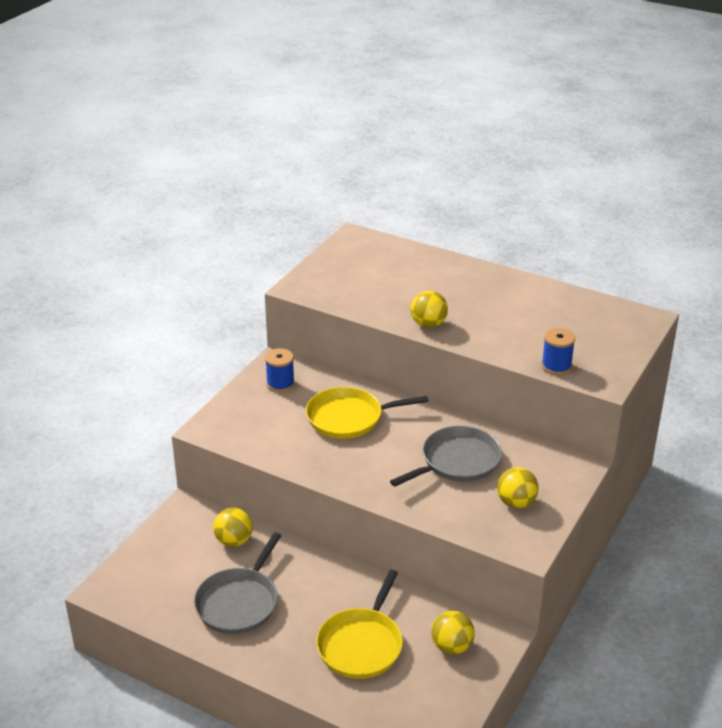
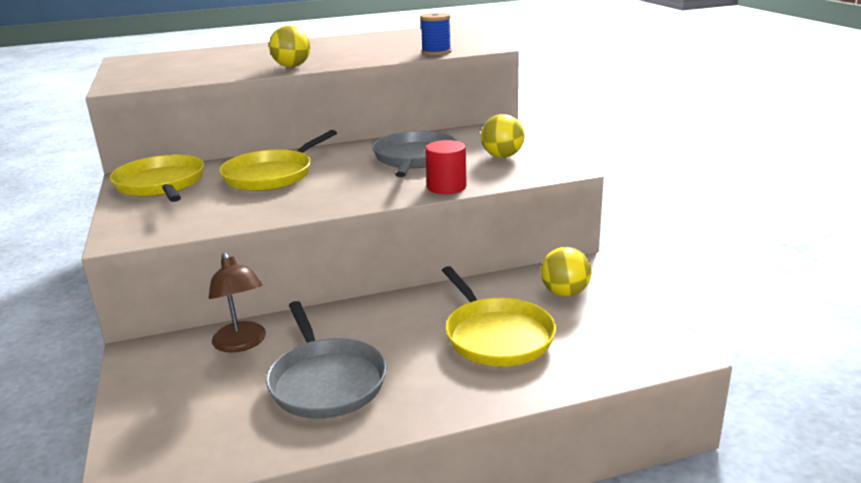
camera: 45 degrees left, 10 degrees down
yellow ball [213,508,253,547] -> brown lamp [209,252,266,353]
blue spool [265,348,295,392] -> yellow pan [110,155,204,202]
none -> red cylinder [425,140,467,194]

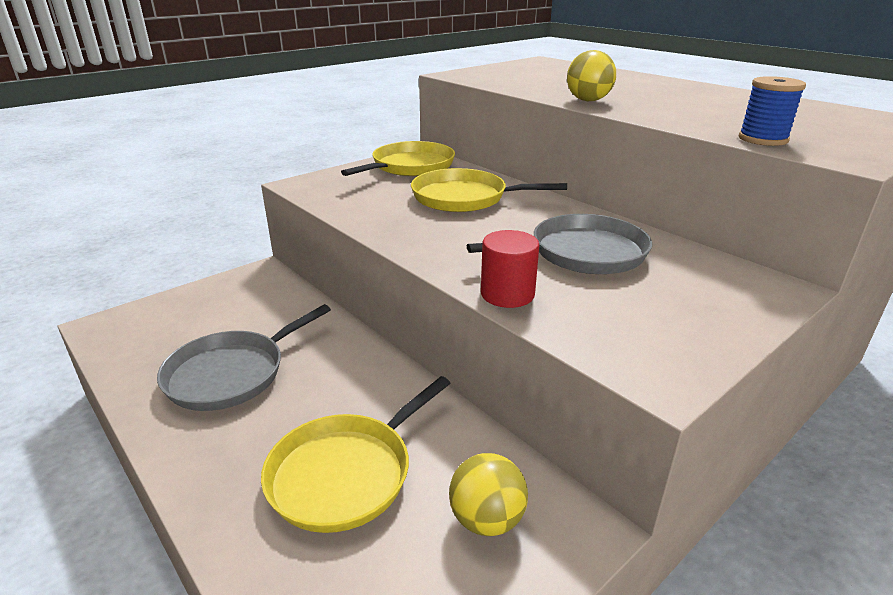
camera: 65 degrees right, 5 degrees up
brown lamp [209,252,266,353] -> none
yellow ball [481,114,525,158] -> none

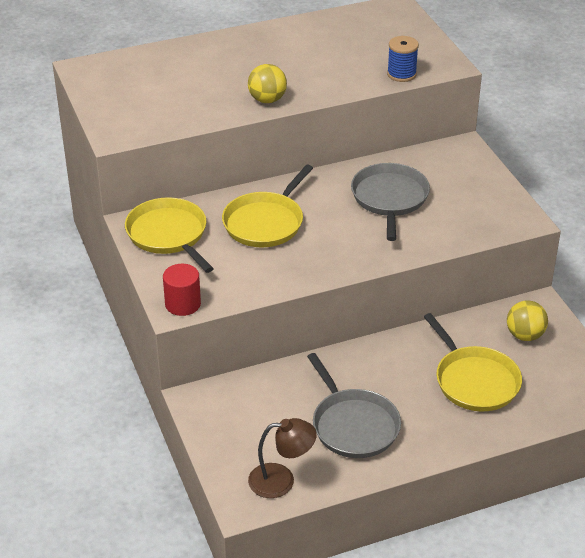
camera: 70 degrees left, 10 degrees up
red cylinder [481,230,539,308] -> red cylinder moved to [163,263,201,316]
none -> brown lamp [248,418,317,498]

